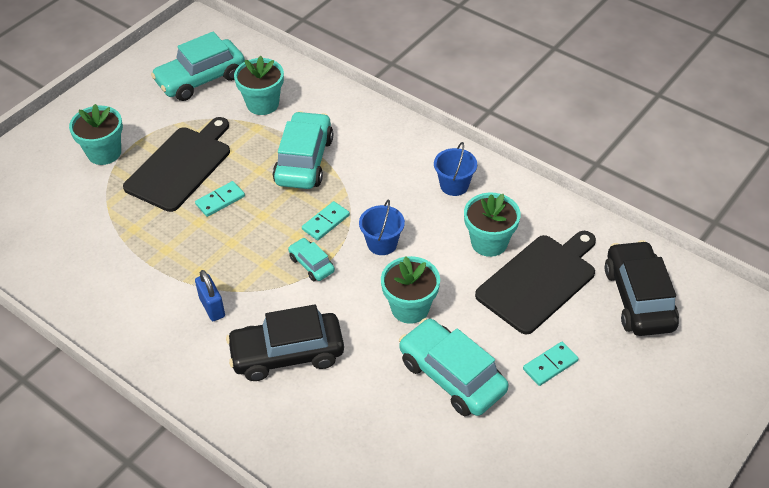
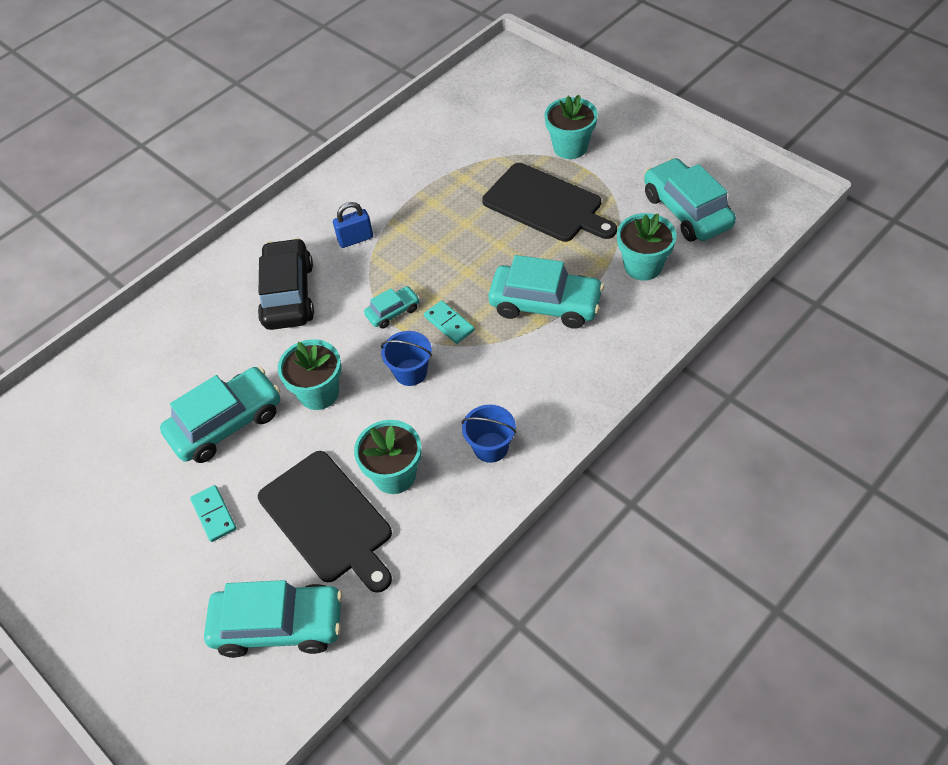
camera: 100 degrees right, 5 degrees up
turquoise domino [195,181,245,217] -> none
black car [605,240,679,336] -> turquoise car [204,580,343,658]

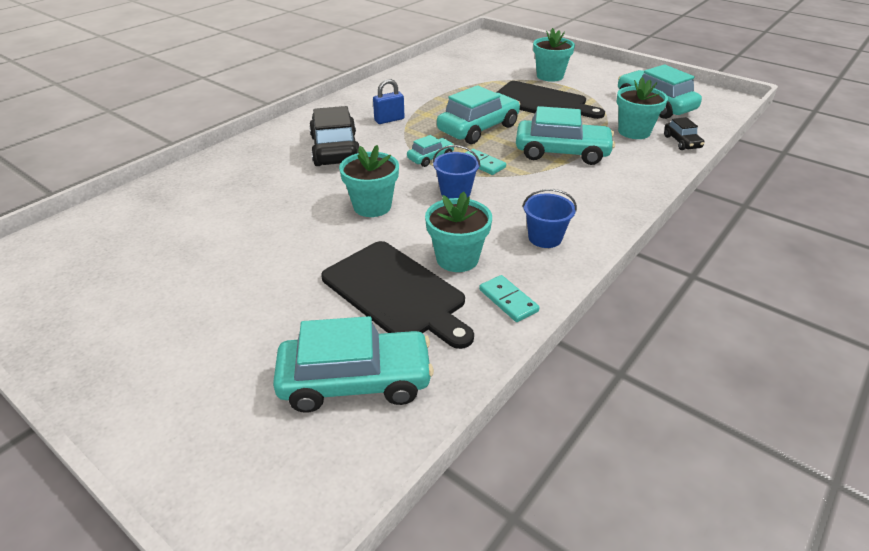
camera: 10 degrees left, 15 degrees down
turquoise car [160,367,280,463] -> turquoise car moved to [437,85,520,144]
turquoise domino [190,485,237,542] -> turquoise domino moved to [479,275,540,322]
none -> black car [664,117,705,150]

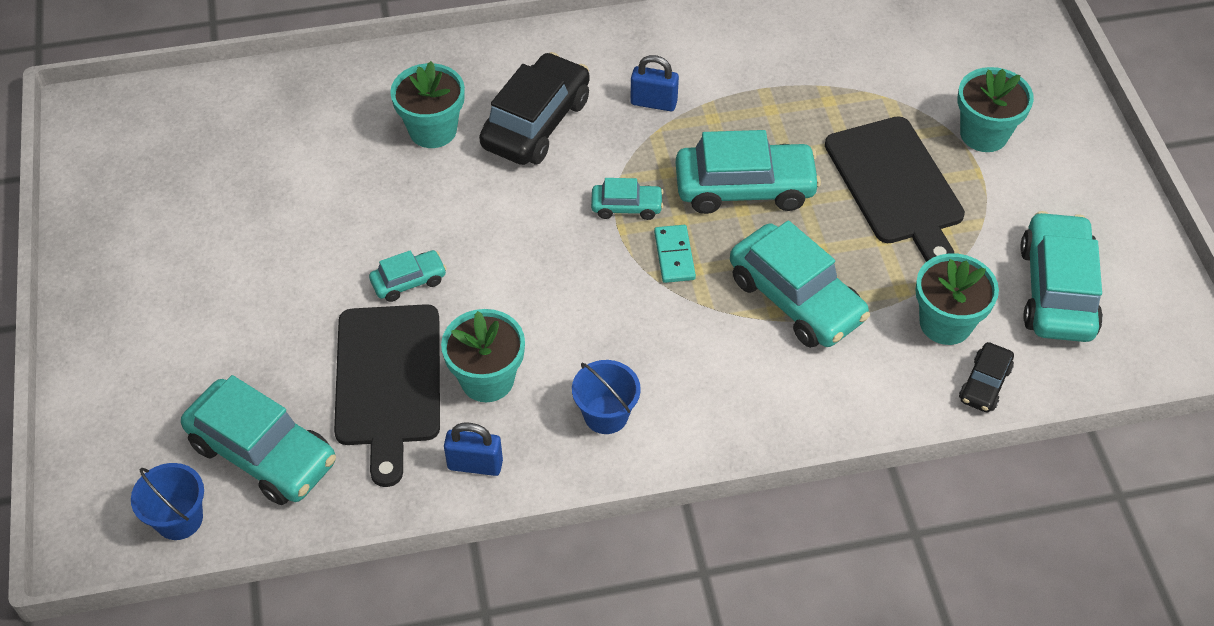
camera: 40 degrees right, 15 degrees up
turquoise flower pot [339,145,399,217] -> turquoise flower pot moved to [390,61,465,148]
blue bucket [433,145,480,199] -> blue bucket moved to [131,463,204,540]
turquoise domino [479,275,540,322] -> blue padlock [444,423,503,476]
none -> turquoise car [369,250,447,302]

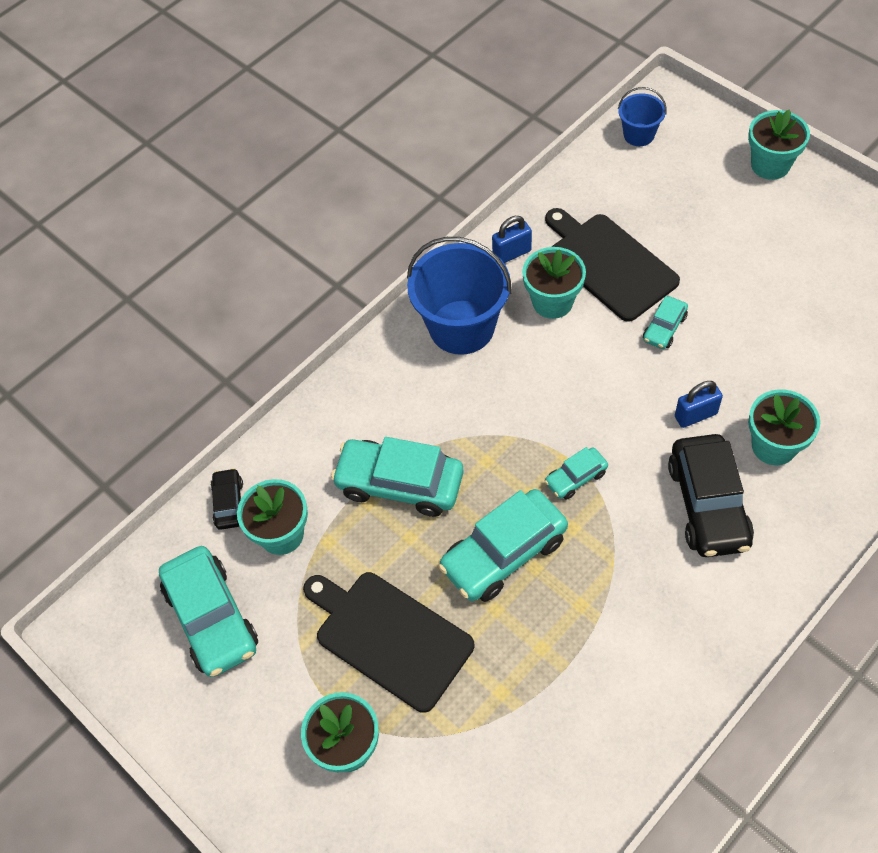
camera: 150 degrees right, 5 degrees up
turquoise car [181,375,336,505] -> none
blue bucket [572,360,641,434] -> blue bucket [407,237,512,355], size x1.95
blue padlock [630,55,679,111] -> blue padlock moved to [675,381,723,428]
turquoise domino [654,225,696,283] -> none
none -> turquoise flower pot [748,109,810,180]

